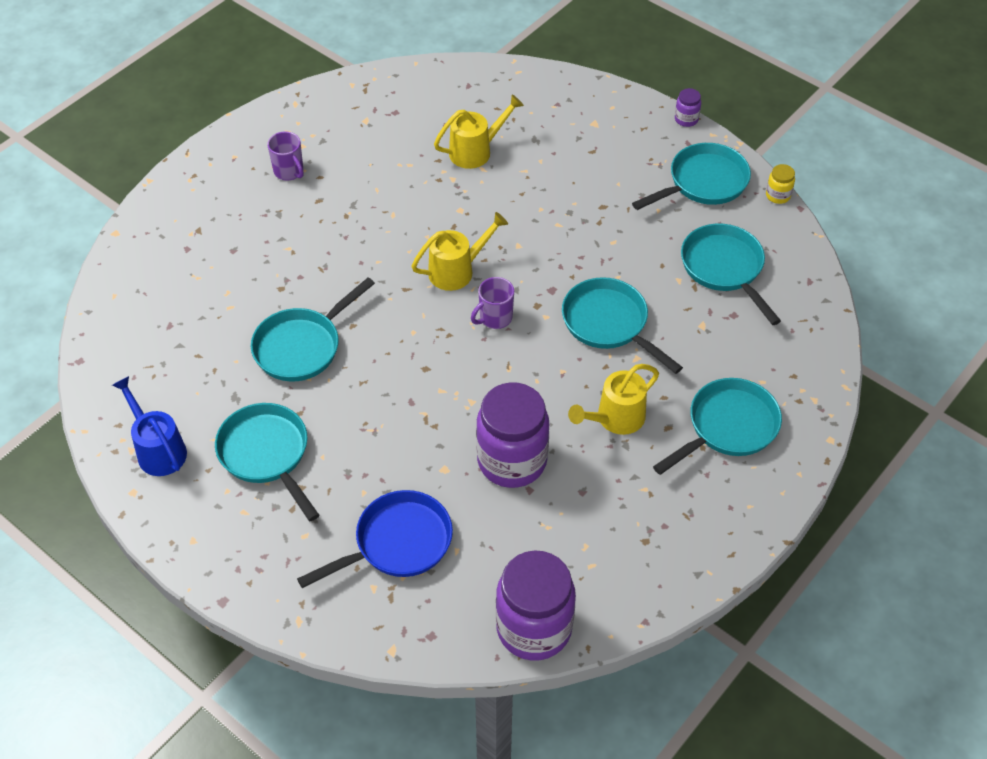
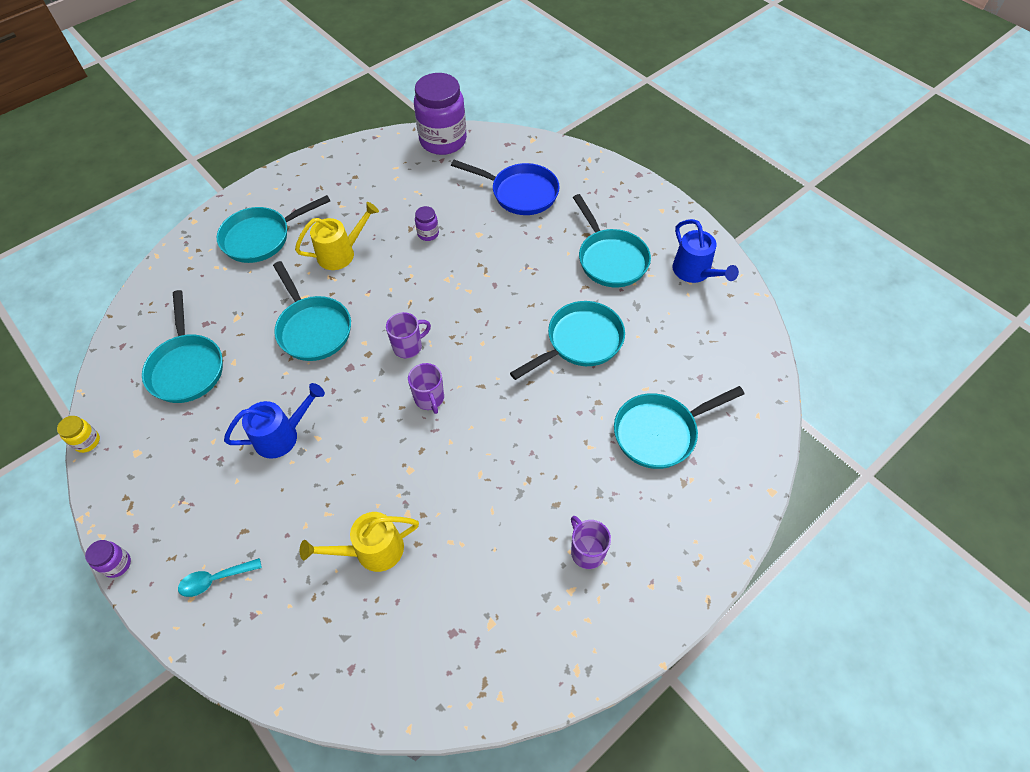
camera: 170 degrees left, 5 degrees up
blue pan [297,490,453,588] -> blue pan turned 135 degrees counterclockwise [451,160,560,215]
yellow watering can [411,212,508,291] -> purple mug [408,363,444,414]
purple jar [476,382,549,488] -> purple jar [415,206,439,241], size x0.42
turquoise pan [632,143,751,210] -> turquoise pan moved to [614,386,745,469]
none -> turquoise spoon [178,558,262,597]
none -> blue watering can [224,383,325,459]

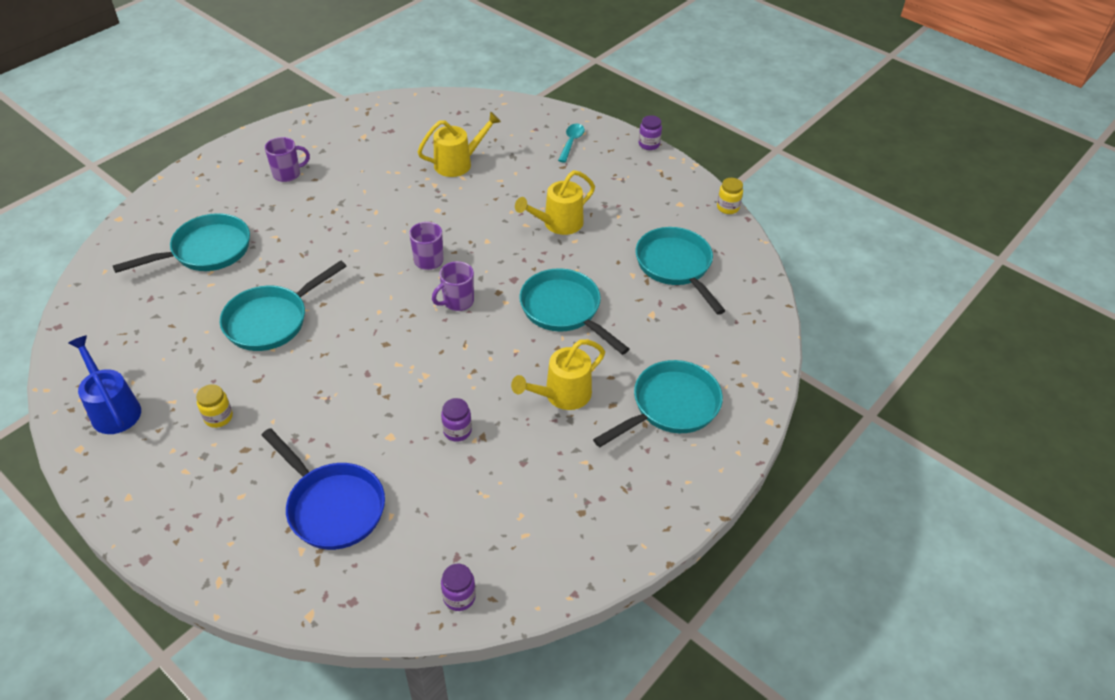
camera: 170 degrees right, 10 degrees down
turquoise spoon [178,558,262,597] -> turquoise spoon turned 45 degrees counterclockwise [558,124,585,163]
blue watering can [224,383,325,459] -> yellow watering can [515,170,595,235]
purple jar [414,73,467,155] -> purple jar [441,563,476,611], size x0.42
blue pan [451,160,560,215] -> blue pan turned 150 degrees counterclockwise [261,428,385,550]
purple mug [571,516,611,569] -> purple mug turned 75 degrees counterclockwise [265,137,310,182]
turquoise pan [573,194,651,287] -> yellow jar [196,384,233,428]

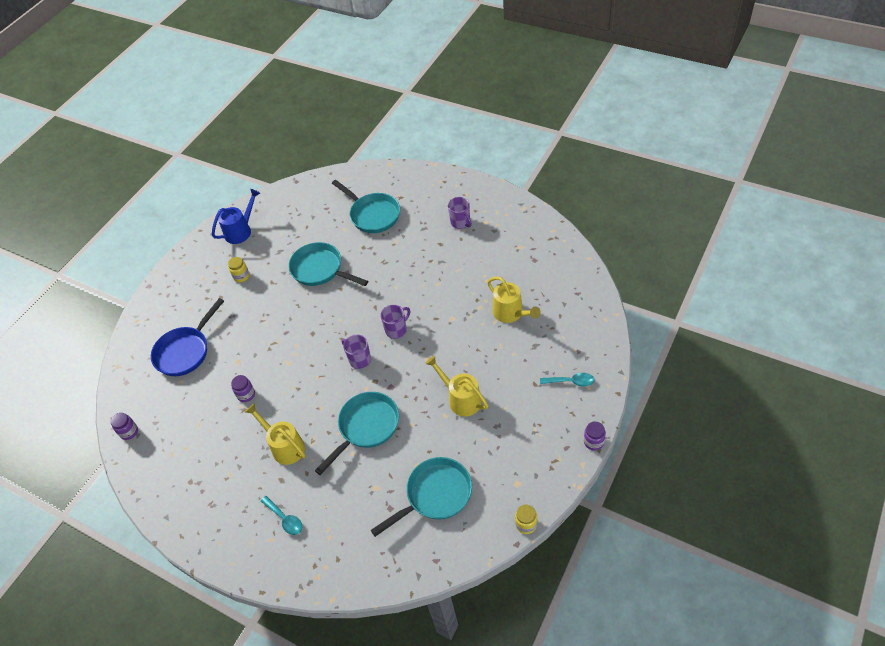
camera: 85 degrees right, 5 degrees up
turquoise pan [593,360,723,447] -> turquoise spoon [261,496,303,535]

